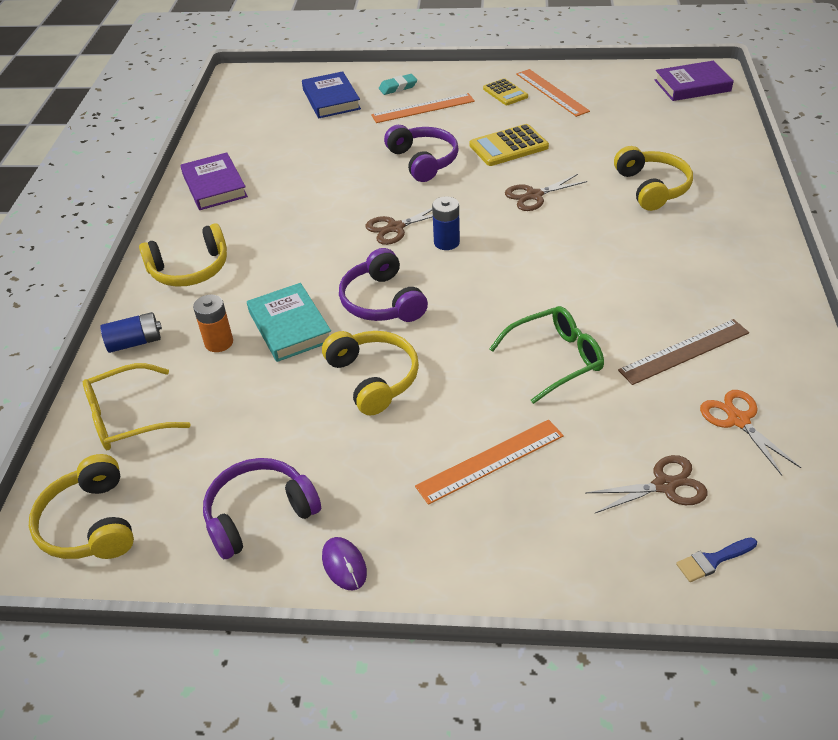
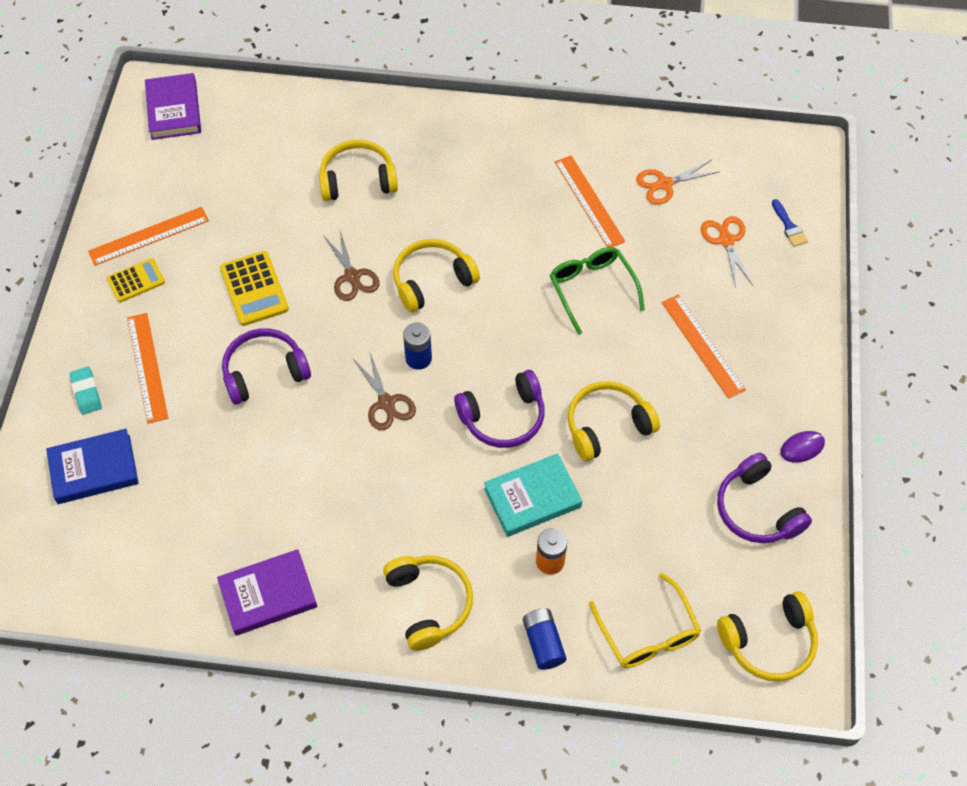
camera: 90 degrees left, 15 degrees up
brown scissors [585,455,708,513] -> orange scissors [701,216,753,287]
brown ruler [618,319,749,385] -> orange ruler [555,155,625,247]
none -> yellow headphones [393,239,480,312]

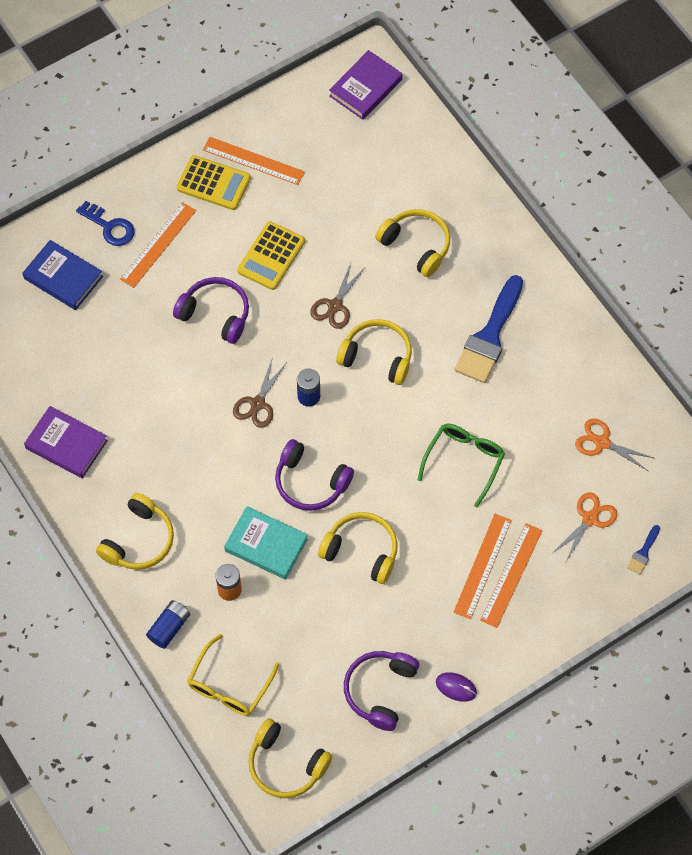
camera: 50 degrees right, 5 degrees up
turquoise eraser [70,367,102,415] -> blue key [76,201,135,246]
yellow calculator [107,258,165,303] -> yellow calculator [176,155,251,210], size x1.51
orange ruler [555,155,625,247] -> orange ruler moved to [480,523,543,628]
none -> blue brush [455,275,523,383]

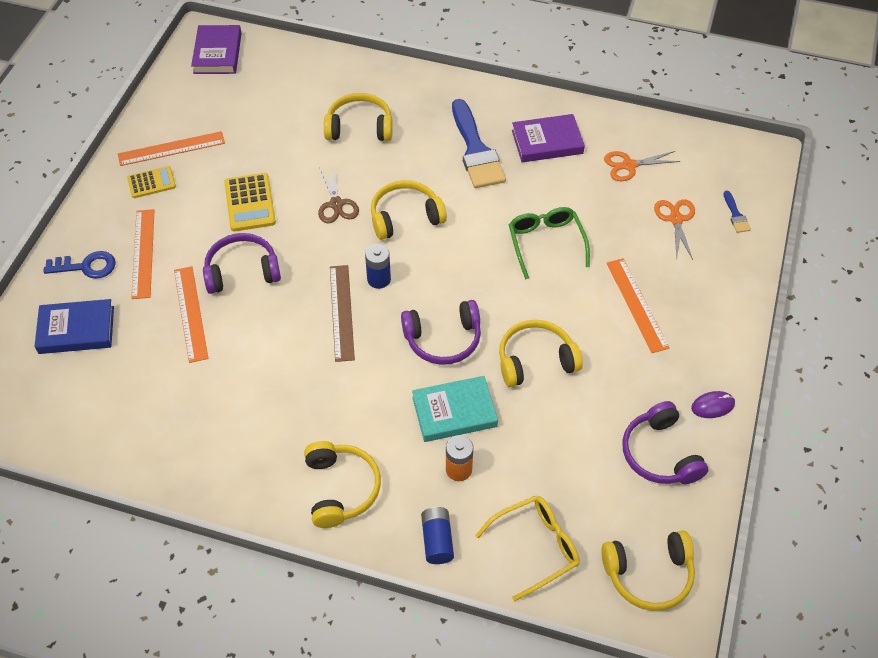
camera: 40 degrees left, 10 degrees down
purple book [24,406,108,478] -> purple book moved to [512,114,585,162]
yellow calculator [176,155,251,210] -> yellow calculator [127,166,176,198], size x0.66
yellow glasses [187,634,280,716] -> yellow glasses turned 105 degrees counterclockwise [475,496,580,602]
brown scissors [233,357,286,428] -> brown ruler [330,265,355,362]
orange ruler [480,523,543,628] -> orange ruler moved to [174,266,209,363]

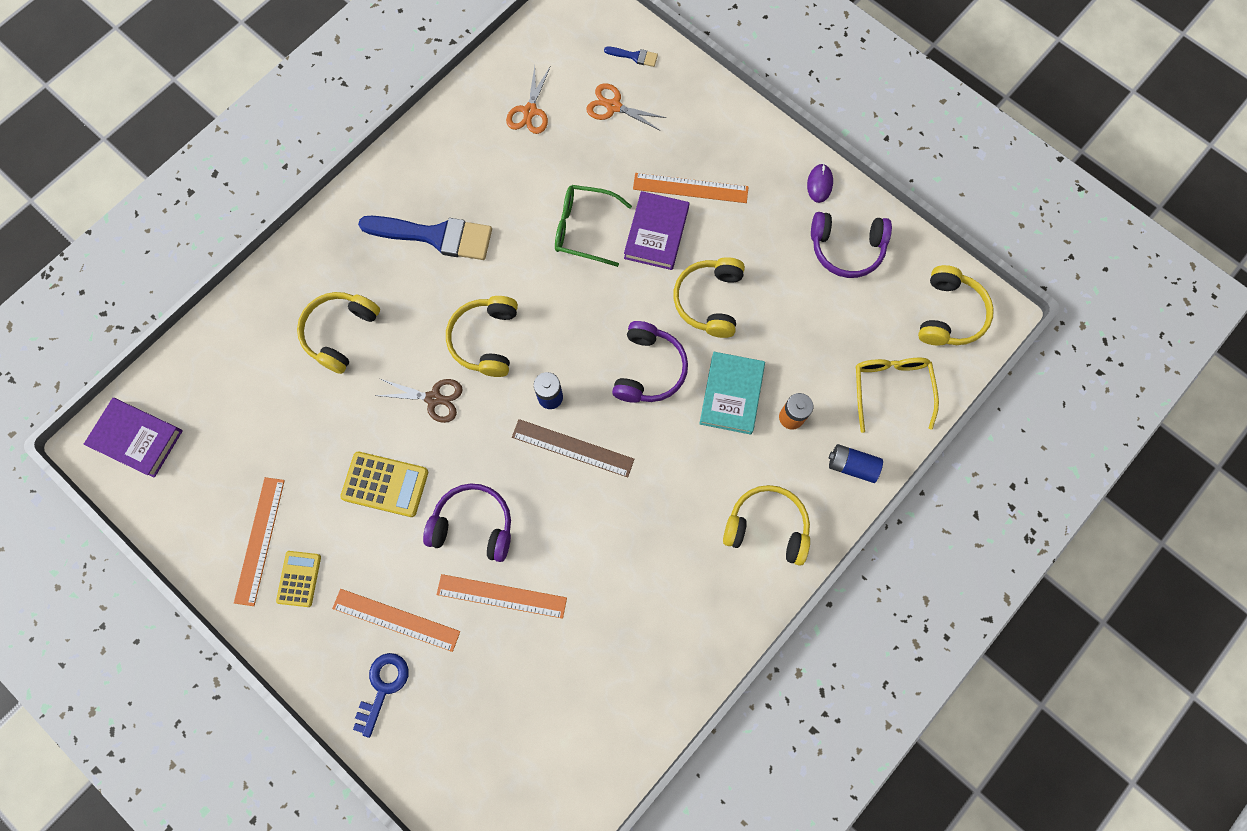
camera: 65 degrees left, 20 degrees up
blue book [35,299,114,354] -> none
purple headphones [203,233,281,294] -> purple headphones turned 90 degrees clockwise [423,483,511,562]
purple book [512,114,585,162] -> purple book moved to [624,191,689,270]

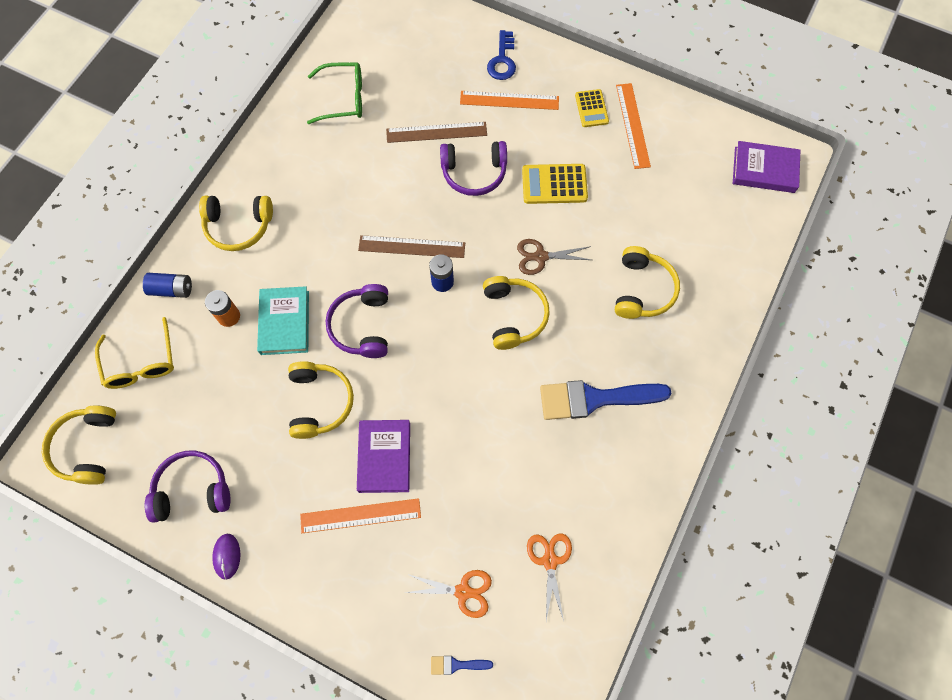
camera: 165 degrees right, 5 degrees down
orange ruler [437,574,567,619] -> brown ruler [386,122,487,143]
green glasses [555,185,632,267] -> green glasses moved to [307,63,362,124]

